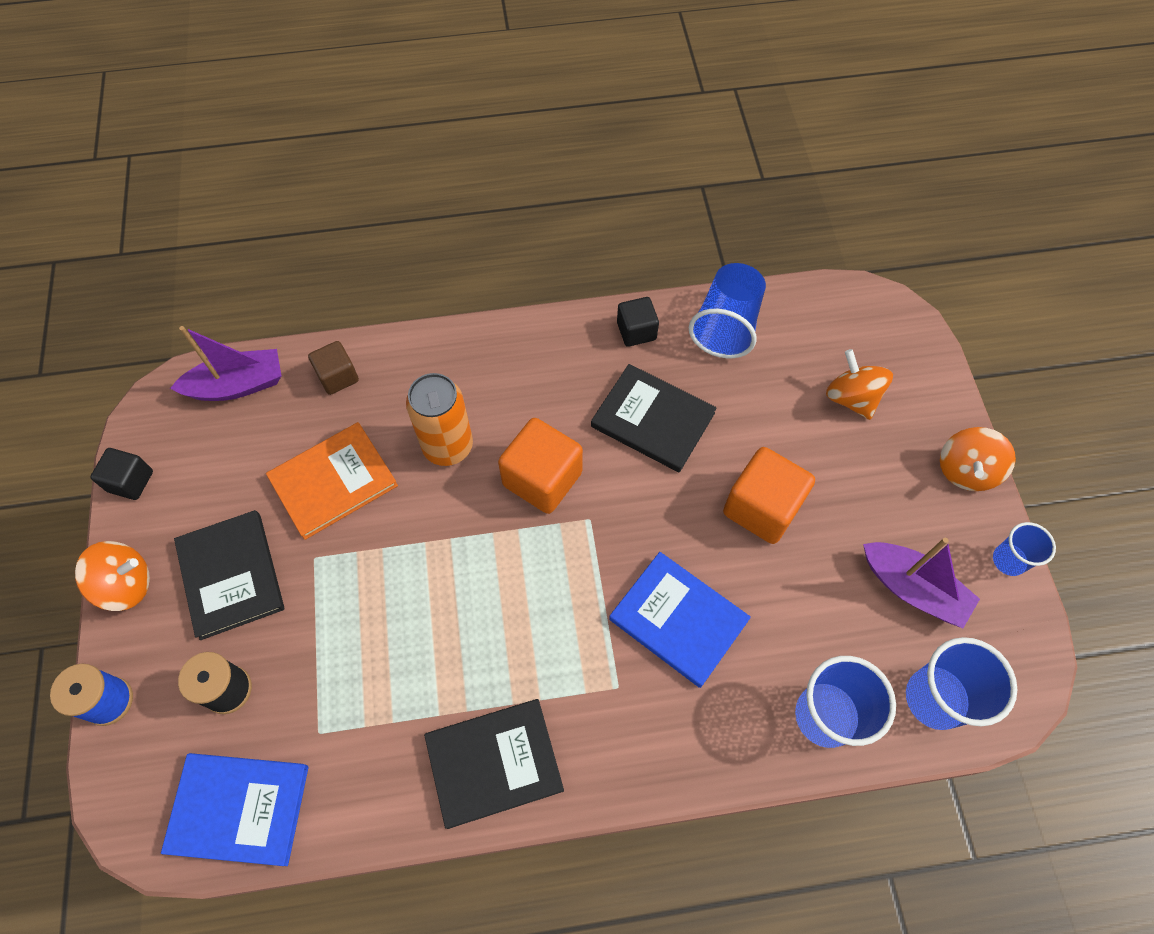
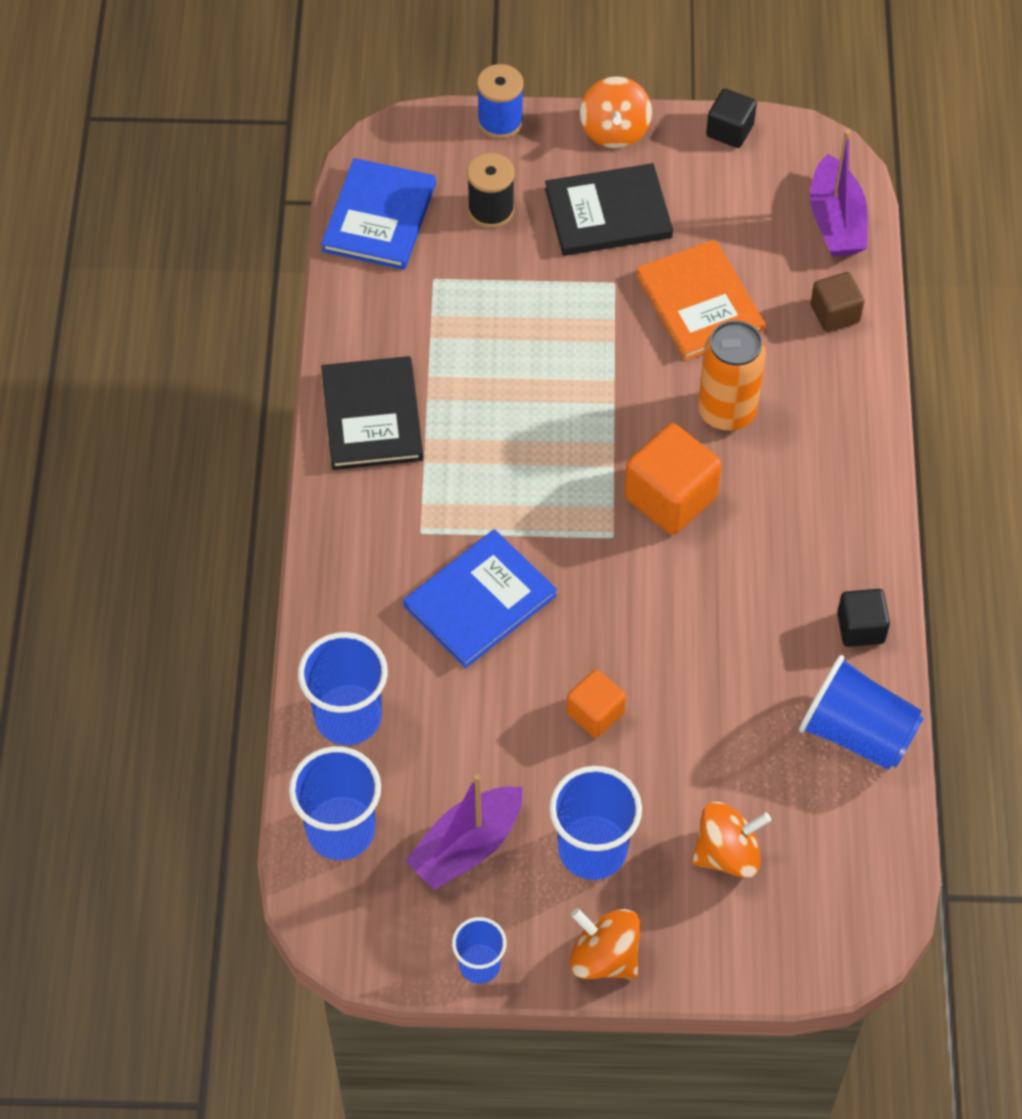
camera: 100 degrees right, 5 degrees down
black book [591,364,717,472] -> none
orange cube [723,447,815,544] -> orange cube [566,669,626,738], size x0.59
none -> blue cup [549,766,642,880]

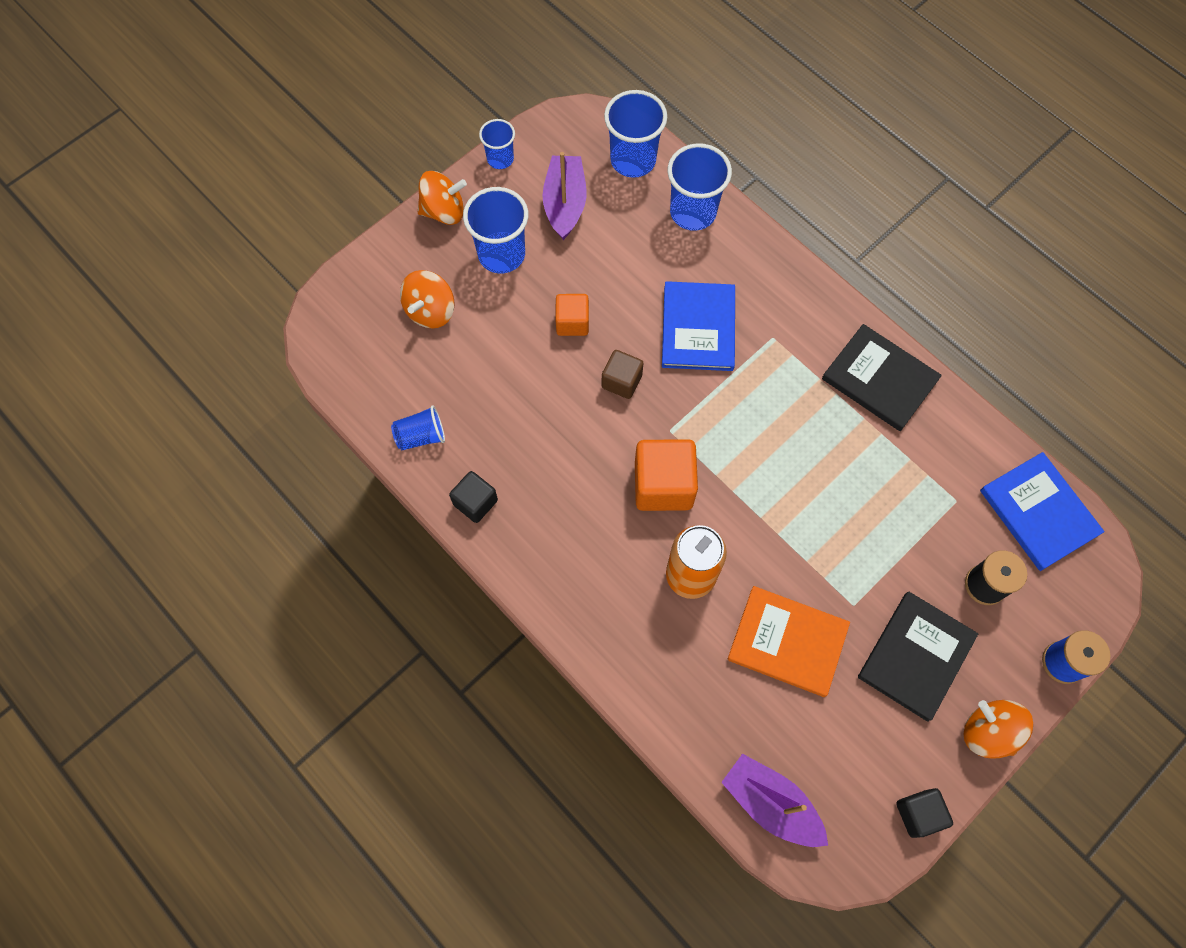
camera: 135 degrees right, 10 degrees up
blue cup [799,655,924,770] -> blue cup [391,405,445,450], size x0.59
brown cube [810,272,864,332] -> brown cube moved to [601,350,643,399]

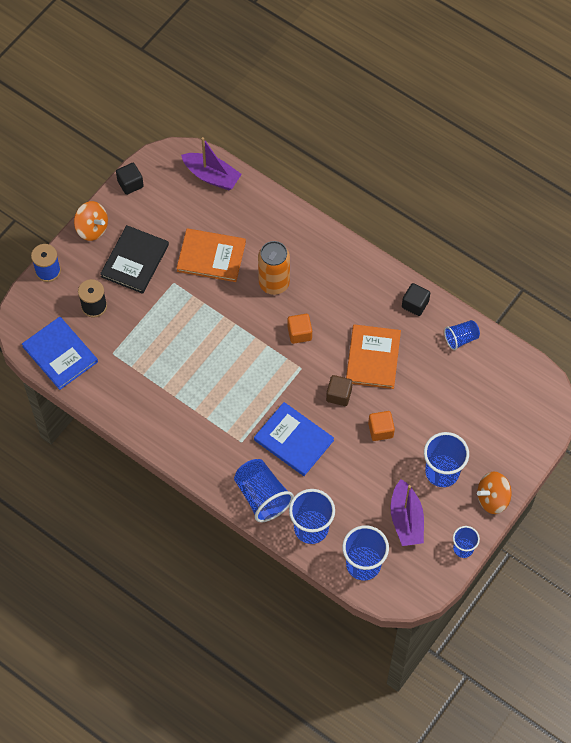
camera: 170 degrees right, 5 degrees down
orange spinning top [400,270,455,329] -> none
orange cube [635,439,698,511] -> orange cube [287,314,312,344], size x0.59
blue book [662,281,735,371] -> blue book turned 45 degrees counterclockwise [254,402,334,476]
black book [822,324,942,431] -> none
none -> blue cup [234,459,294,522]
none -> orange book [346,324,401,389]

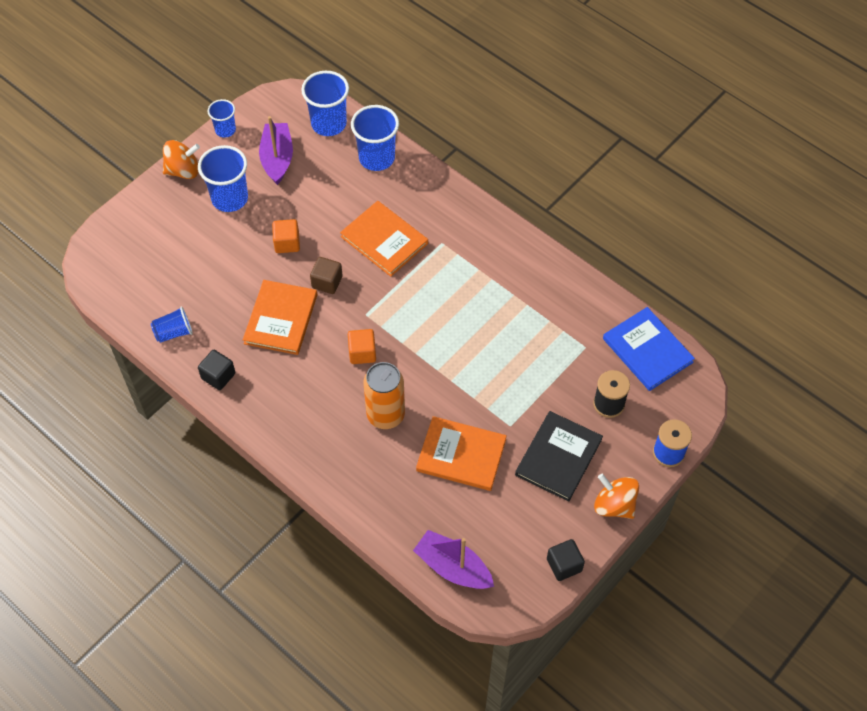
camera: 175 degrees left, 5 degrees down
blue cup [234,459,294,522] -> none
blue book [254,402,334,476] -> orange book [340,201,428,277]

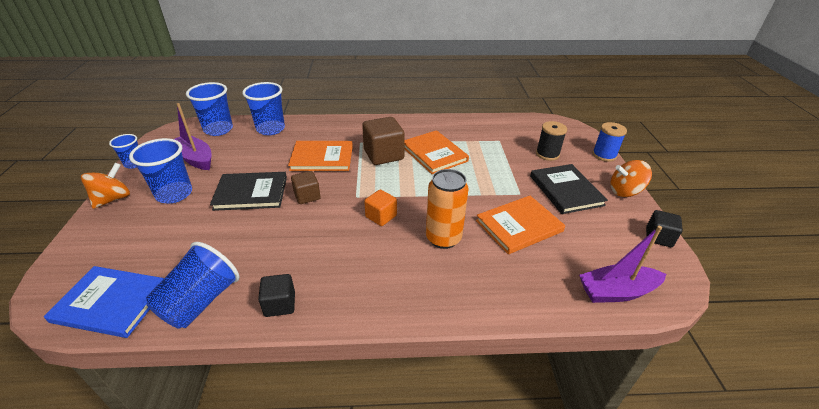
camera: 45 degrees left, 20 degrees down
blue cup [151,306,193,343] -> blue cup [146,242,239,329], size x1.71
orange book [243,280,317,355] -> orange book moved to [404,130,469,174]
orange cube [272,219,300,253] -> black book [210,172,287,211]
blue book [603,307,695,391] -> blue book moved to [44,266,164,338]
none -> brown cube [362,117,405,165]

